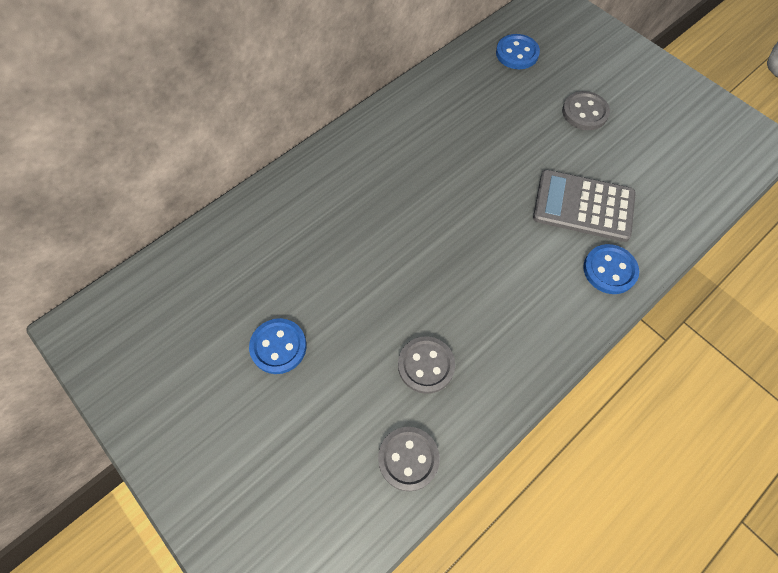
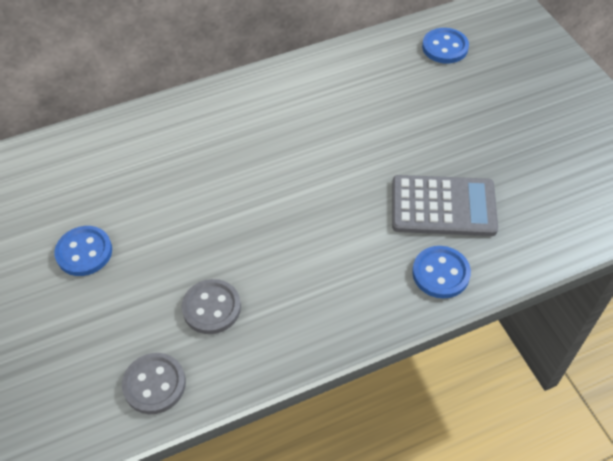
camera: 20 degrees right, 10 degrees down
grey calculator [533,170,636,242] -> grey calculator turned 150 degrees clockwise [392,175,498,236]
grey button [562,91,610,130] -> none

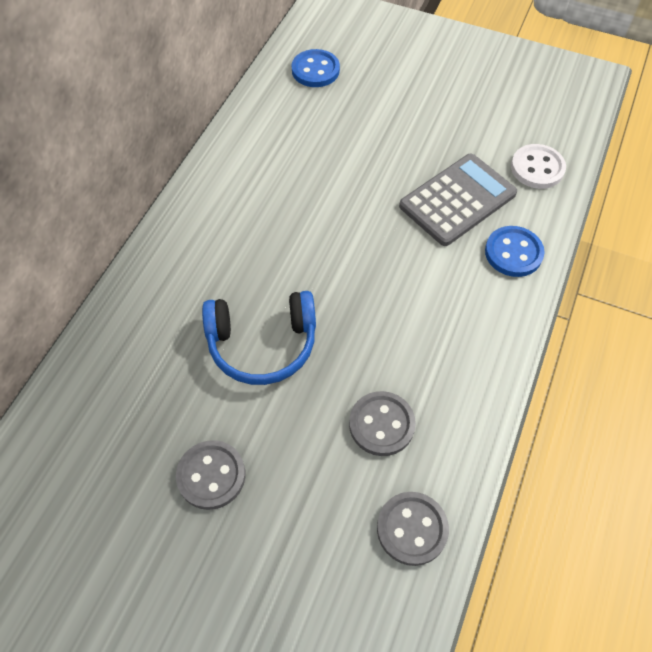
camera: 45 degrees left, 5 degrees up
blue button [54,226,112,276] -> grey button [176,440,245,510]
none -> blue headphones [202,291,316,385]
none -> white button [511,144,566,189]

